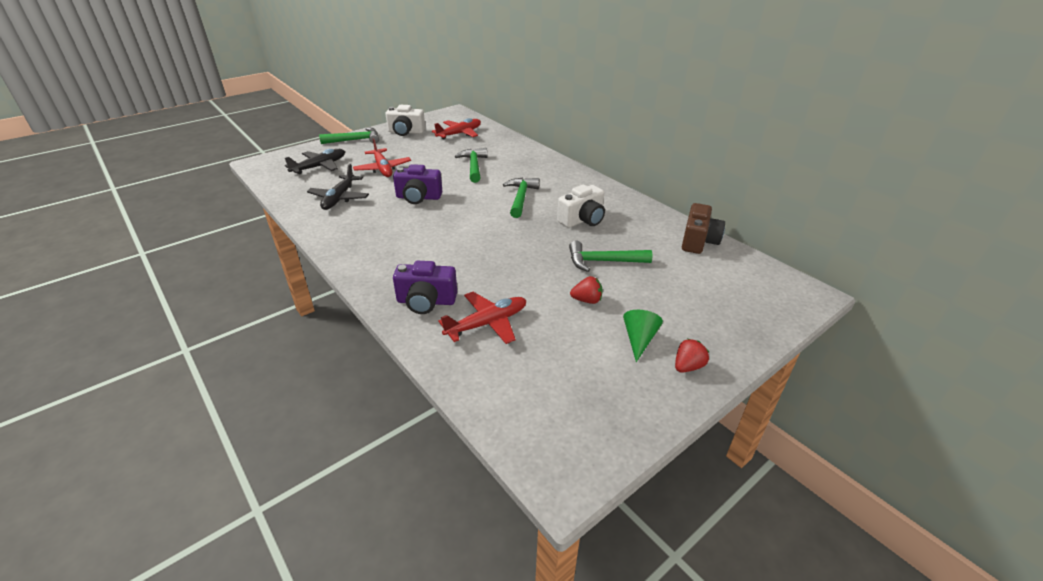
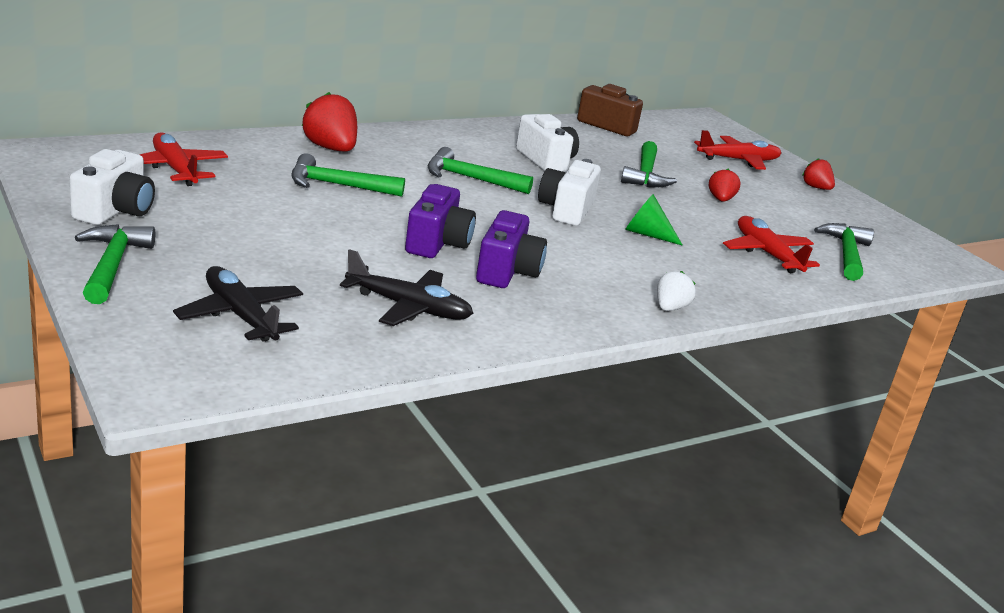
camera: 85 degrees left, 10 degrees down
red plane [353,138,411,177] -> red plane moved to [694,130,781,170]
purple camera [393,261,457,314] -> purple camera moved to [476,210,547,288]
green cone [623,310,663,362] -> green cone moved to [625,194,683,246]
none -> red strawberry [302,92,357,152]
none -> white camera [538,159,601,226]
none -> white strawberry [657,271,696,311]
none -> green hammer [814,223,874,281]

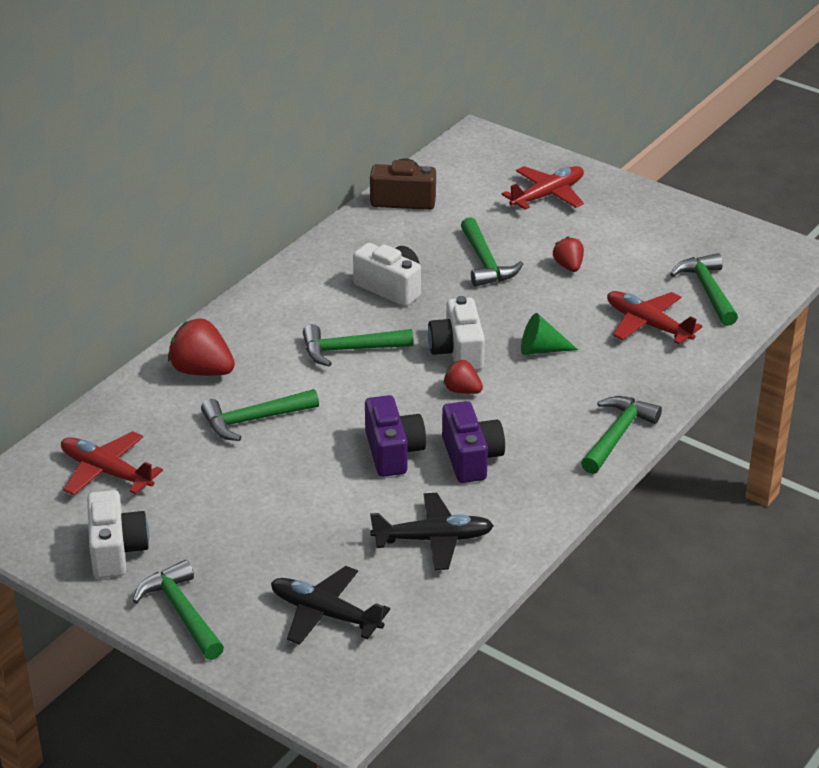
camera: 20 degrees left, 10 degrees up
white strawberry [657,271,696,311] -> green hammer [581,396,662,474]
red strawberry [802,158,835,190] -> red strawberry moved to [443,360,483,394]

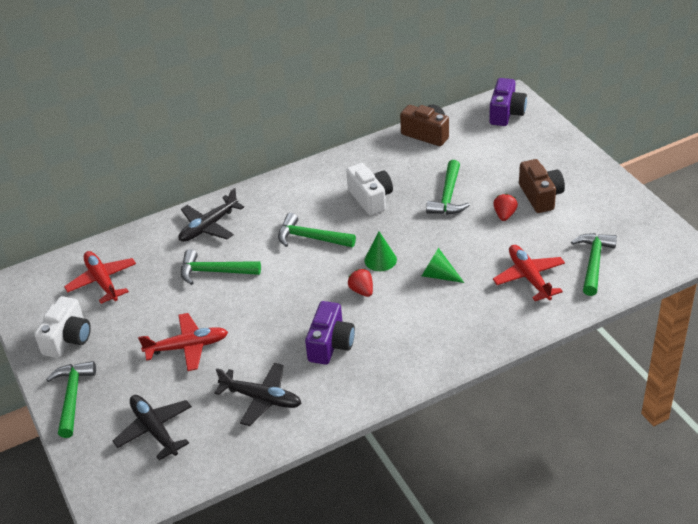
camera: 30 degrees right, 5 degrees up
red strawberry [168,318,235,376] -> black plane [179,188,244,242]
purple camera [365,395,426,477] -> purple camera moved to [489,78,527,126]
white camera [428,296,485,371] -> green cone [364,231,397,271]
red plane [502,166,584,210] -> red plane moved to [138,313,228,371]
green hammer [581,396,662,474] -> none
none -> brown camera [519,159,565,213]

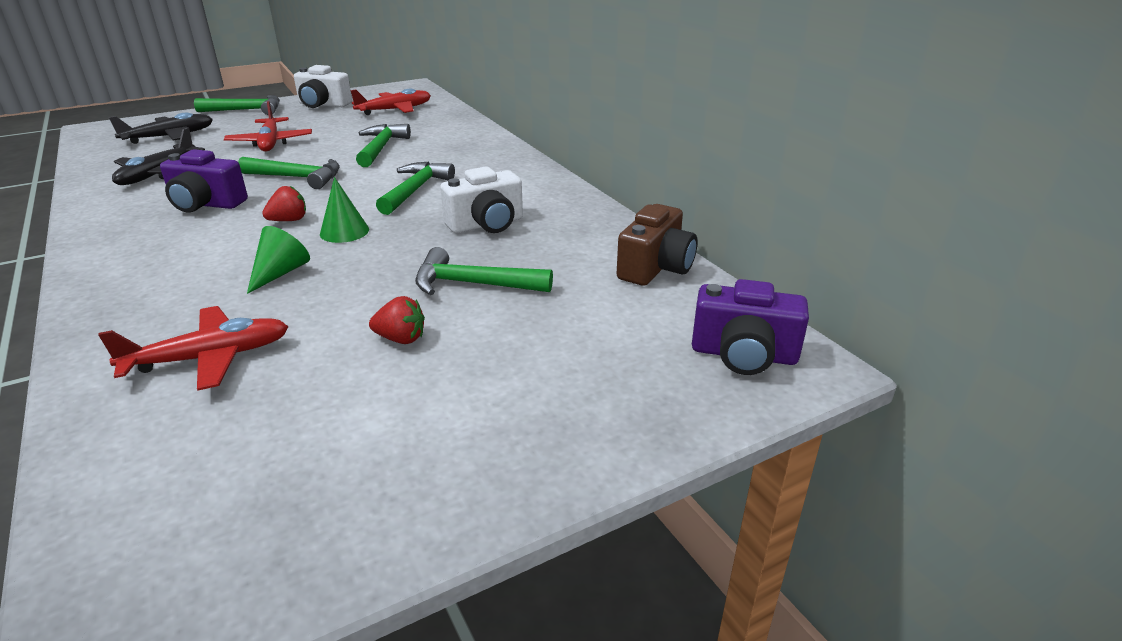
camera: 85 degrees right, 10 degrees down
black plane [179,188,244,242] -> none
brown camera [519,159,565,213] -> none
green hammer [571,233,617,296] -> green hammer moved to [238,157,340,189]

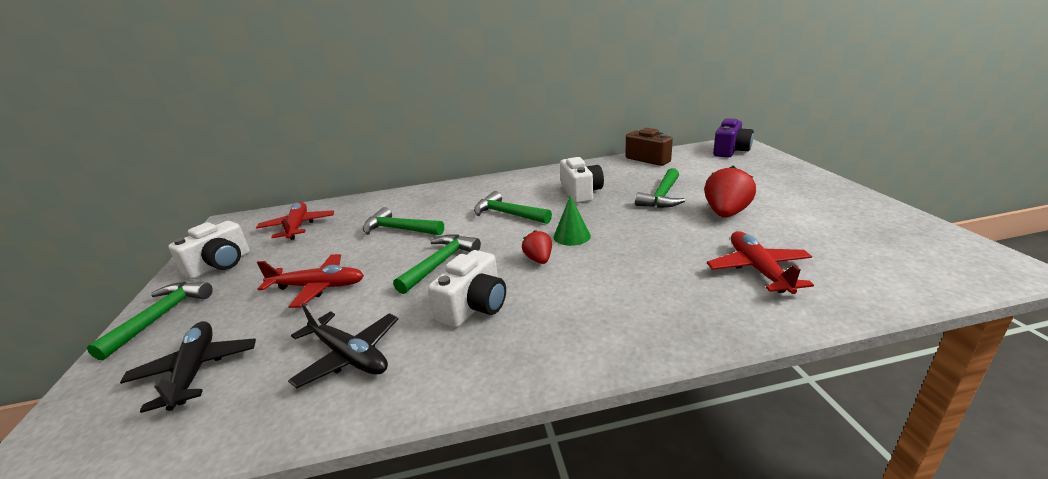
camera: 70 degrees left, 5 degrees down
purple camera [160,149,248,213] -> white camera [428,250,506,328]
green cone [247,226,310,294] -> none
red strawberry [369,296,425,344] -> red strawberry [704,166,756,218], size x1.71

